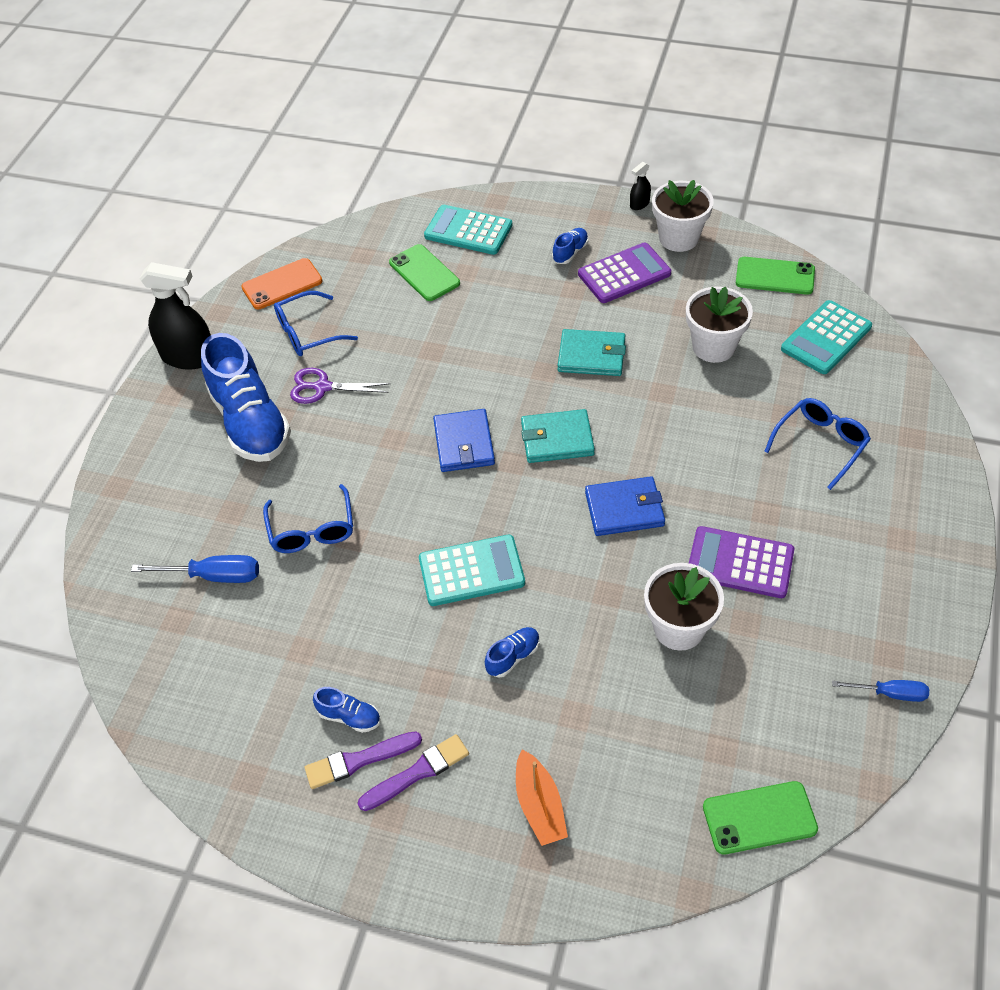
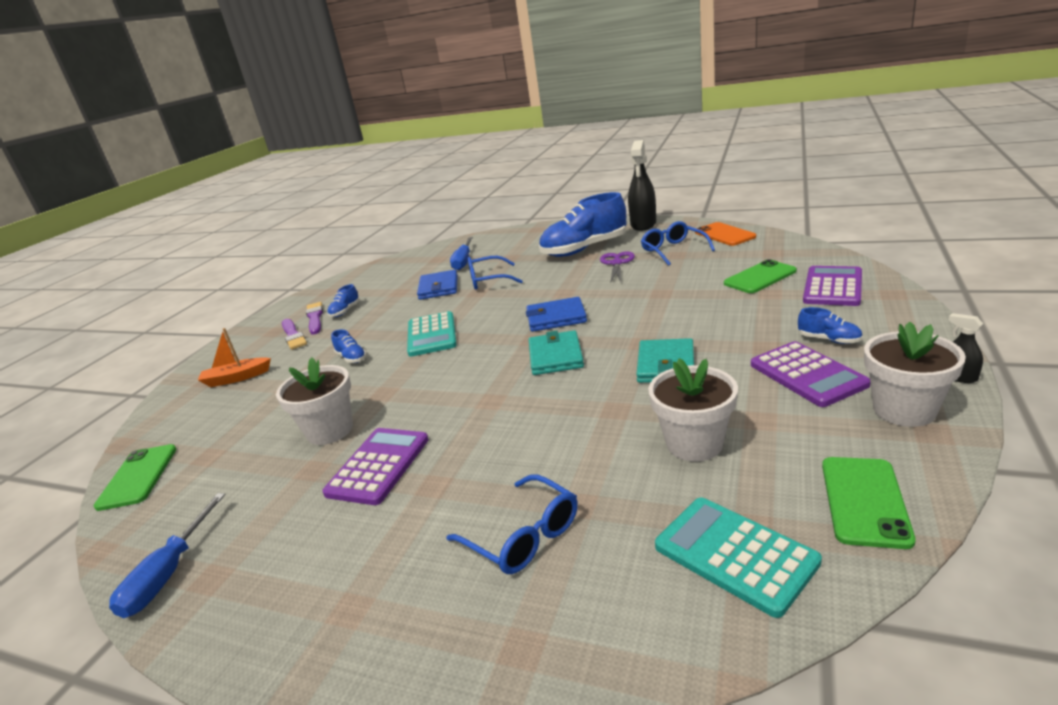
camera: 95 degrees right, 25 degrees down
turquoise calculator [424,205,512,255] -> purple calculator [803,266,862,306]
blue wallet [585,476,665,536] -> blue wallet moved to [417,270,458,300]
blue screwdriver [832,680,929,702] -> blue screwdriver [109,493,225,618], size x1.50

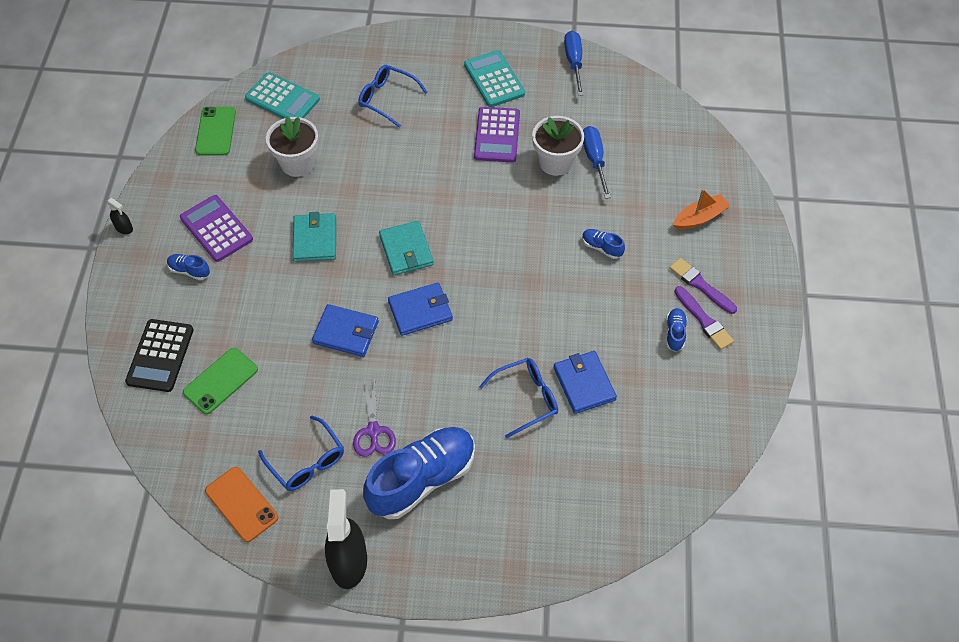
camera: 160 degrees right, 30 degrees up
green phone [94,444,177,511] -> none
turquoise calculator [407,311,457,357] -> turquoise calculator moved to [464,50,525,107]
blue screwdriver [450,237,473,270] -> blue screwdriver moved to [583,126,611,199]
purple calculator [803,266,862,306] -> black calculator [125,319,194,392]
white flower pot [864,322,966,427] -> none
none -> blue wallet [312,304,379,357]

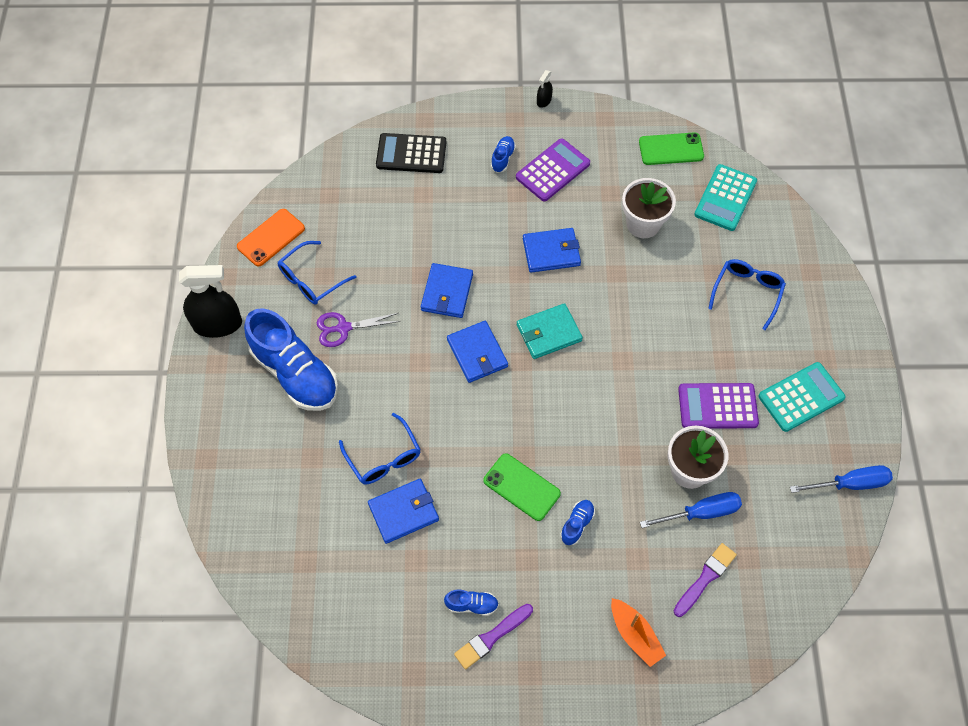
camera: 85 degrees right, 5 degrees up
green phone [183,348,258,414] -> green phone moved to [483,453,561,521]
turquoise wallet [292,212,336,262] -> blue wallet [523,228,581,273]
purple brush [670,258,737,314] -> purple brush moved to [674,543,737,617]

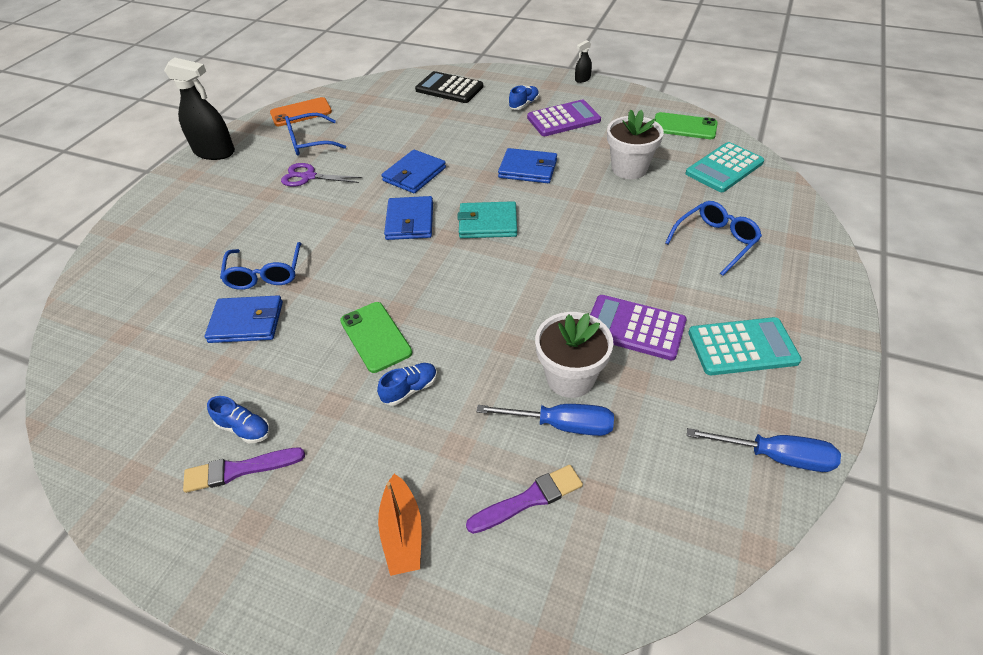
camera: 25 degrees right, 15 degrees down
blue shoe [244,308,338,411] -> none

